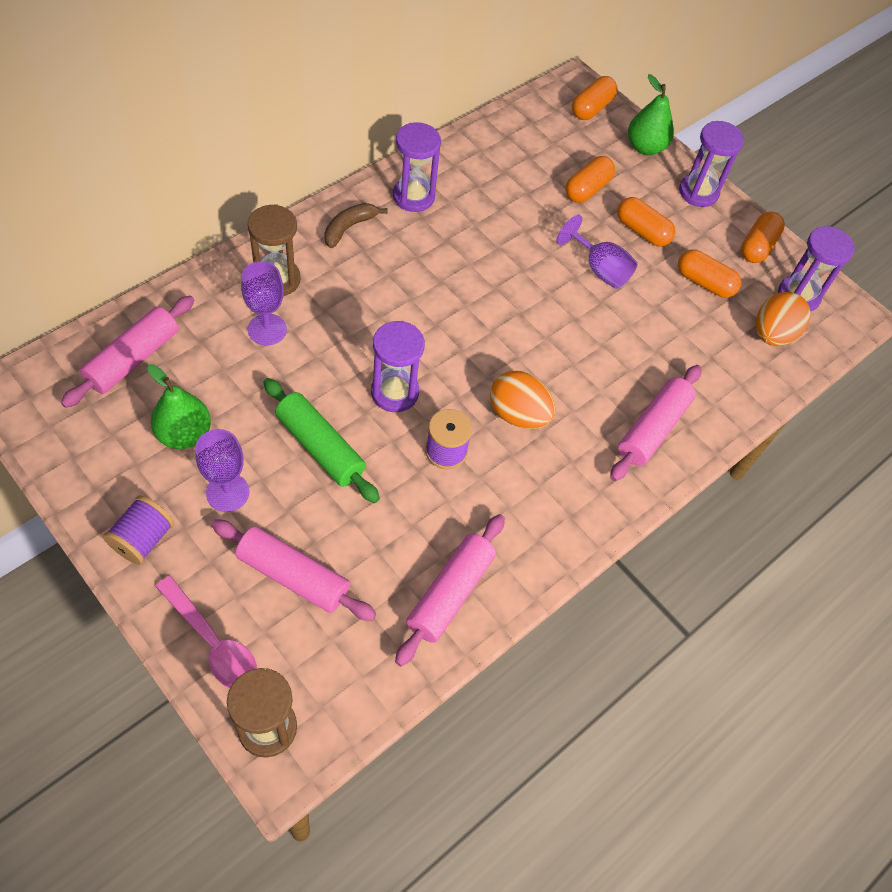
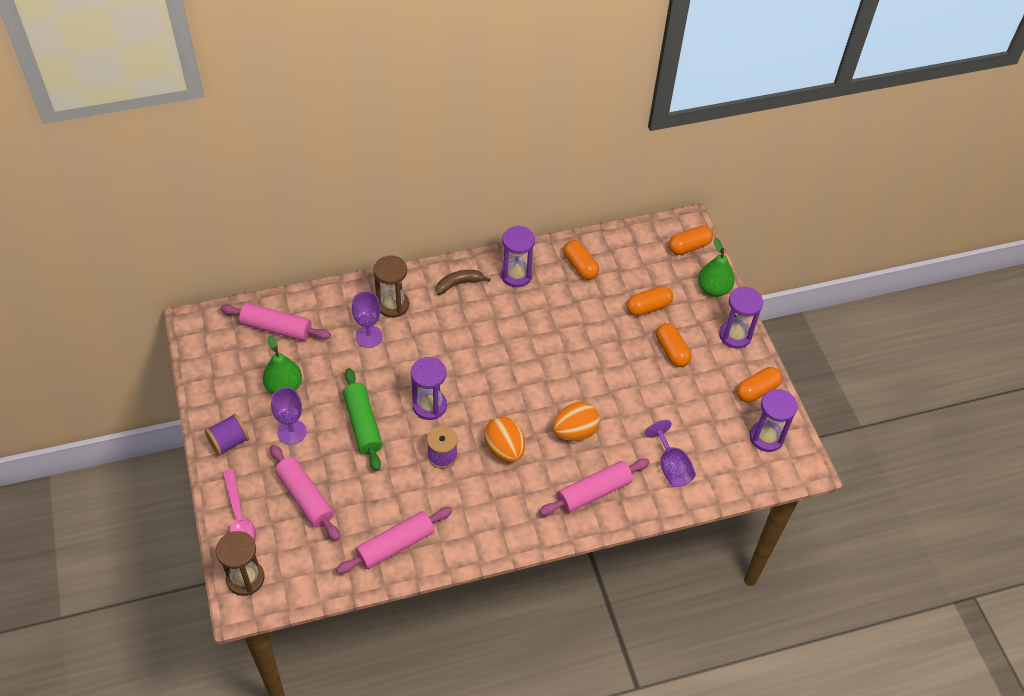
camera: 30 degrees right, 5 degrees down
pink rolling pin [61,296,195,408] -> pink rolling pin turned 45 degrees clockwise [220,303,331,341]
purple goblet [556,214,638,289] -> purple goblet moved to [645,420,696,487]
orange capsule [678,249,741,298] -> orange capsule moved to [563,240,599,280]
orange egg [756,292,811,346] -> orange egg moved to [553,402,600,441]

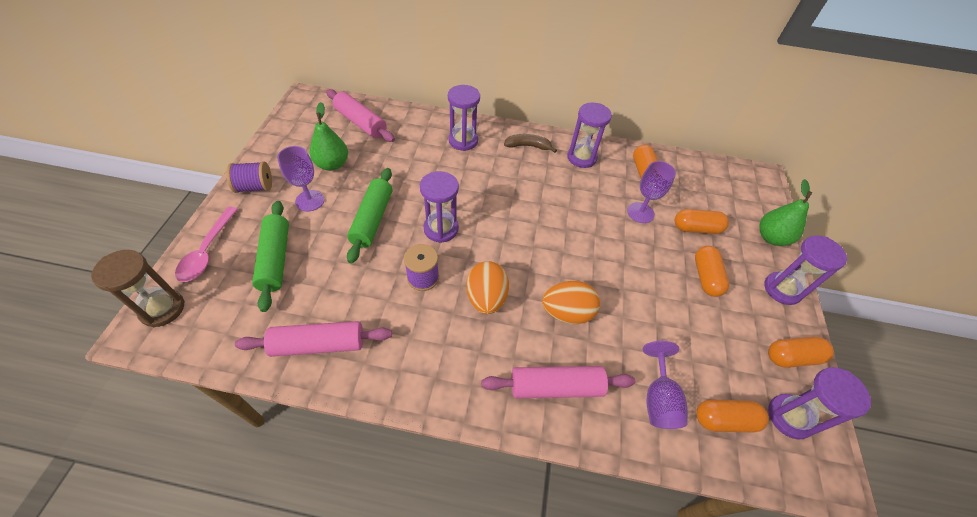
camera: 25 degrees right, 0 degrees up
pink rolling pin [270,445,340,541] -> green rolling pin [252,201,289,312]
purple goblet [352,291,383,348] -> purple goblet moved to [627,161,676,223]
brown hourglass [373,256,409,318] -> purple hourglass [448,85,480,151]
orange capsule [669,225,713,255] -> orange capsule moved to [696,400,769,432]

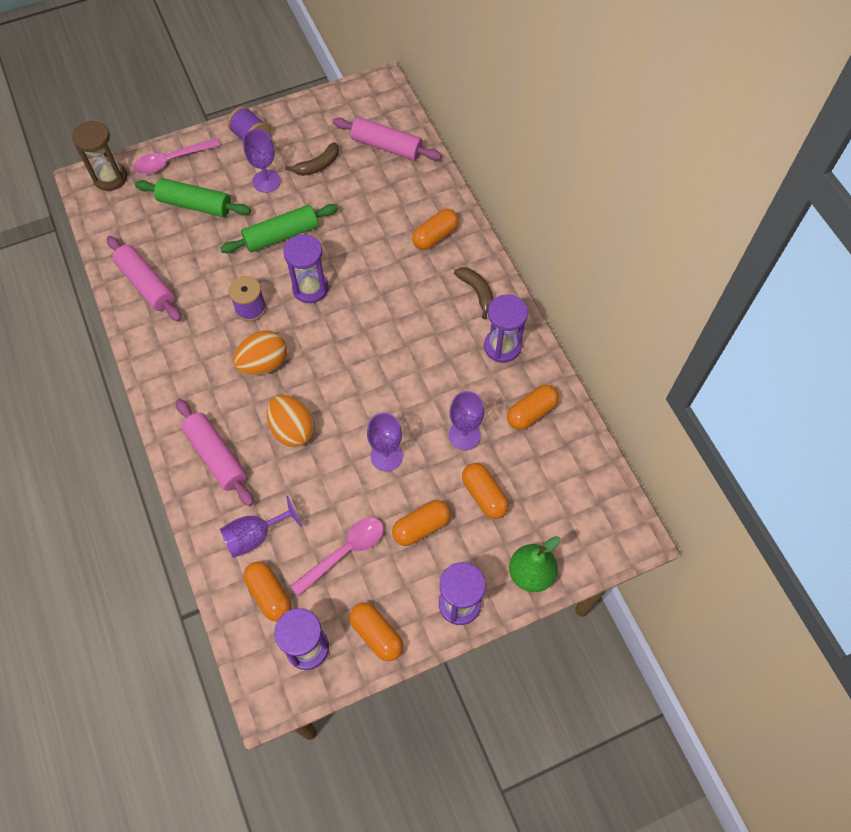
camera: 60 degrees right, 10 degrees up
green rolling pin [252,201,289,312] -> green rolling pin turned 60 degrees clockwise [135,178,251,217]
green pear [310,102,348,171] -> brown banana [285,142,339,176]
pink rolling pin [326,89,395,142] -> pink rolling pin turned 75 degrees counterclockwise [333,117,442,160]
purple hourglass [448,85,480,151] -> orange capsule [412,209,459,250]
none -> pink spoon [291,518,383,596]
none -> purple goblet [367,413,403,471]

